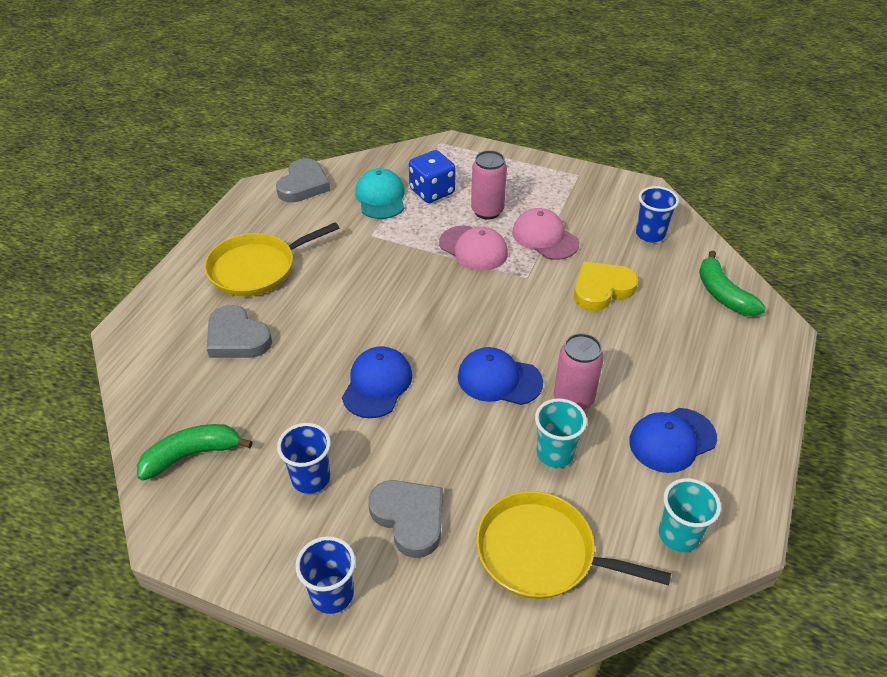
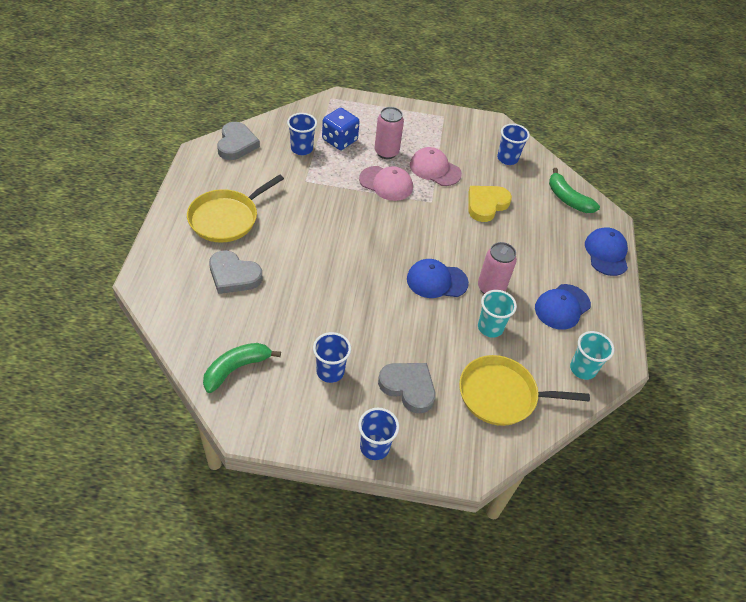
camera: 20 degrees left, 5 degrees up
blue cap [342,346,412,418] -> blue cap moved to [585,227,628,276]
turquoise cap [355,168,405,219] -> blue cup [287,113,317,155]

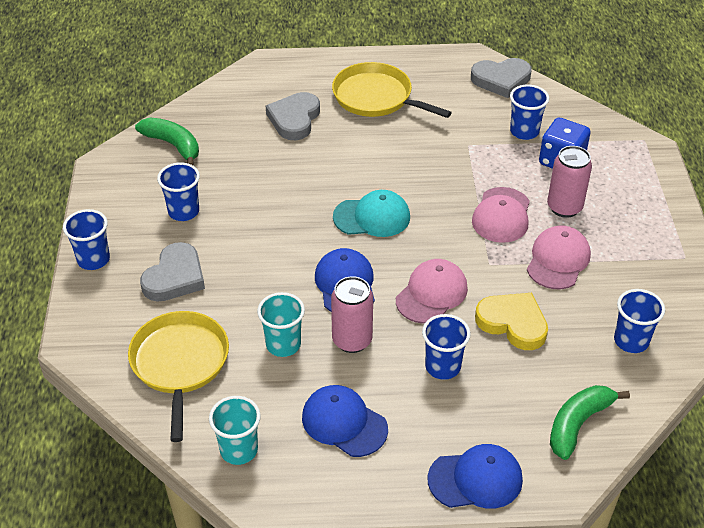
camera: 85 degrees right, 5 degrees down
none -> turquoise cap [333,190,410,237]
none -> pink cap [396,259,468,324]
none -> blue cup [422,314,471,380]

